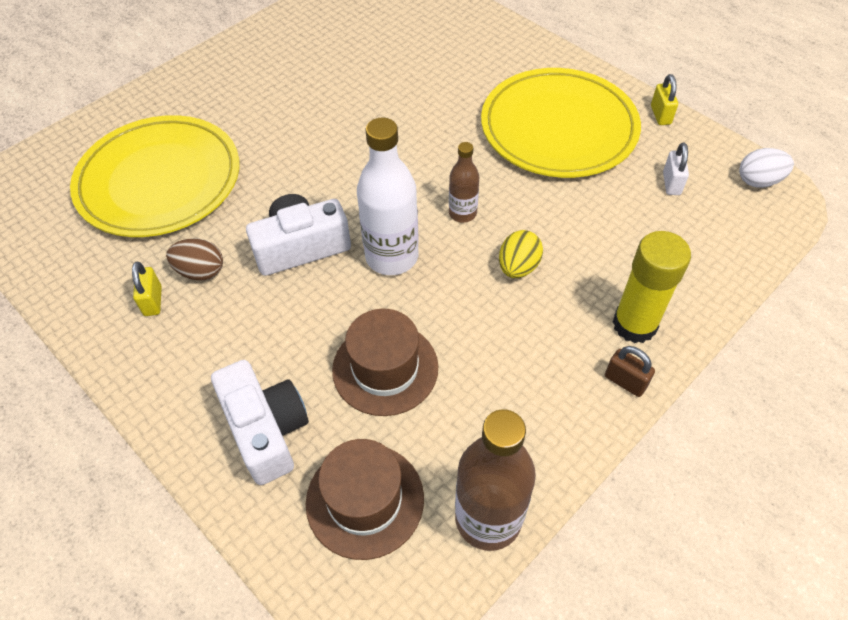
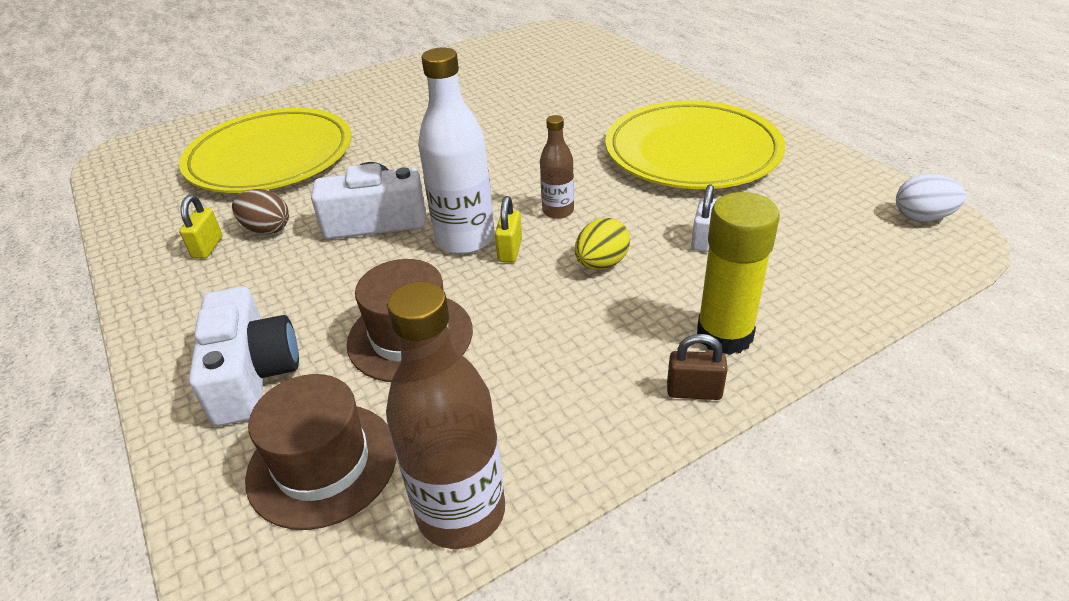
camera: 15 degrees right, 15 degrees down
brown padlock [605,346,655,397] -> brown padlock turned 45 degrees counterclockwise [667,334,728,400]
yellow padlock [651,74,678,125] -> yellow padlock moved to [495,196,522,263]
white padlock [663,142,689,195] -> white padlock moved to [691,184,717,252]

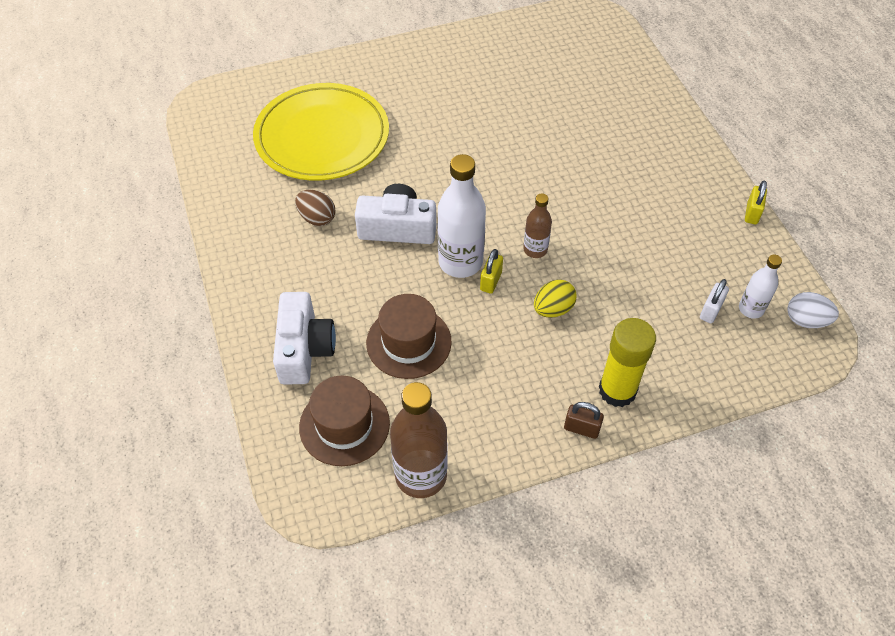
camera: 10 degrees right, 15 degrees up
yellow padlock [179,195,222,259] -> yellow padlock moved to [745,181,767,224]
yellow plate [605,101,785,189] -> none
white padlock [691,184,717,252] -> white padlock moved to [700,279,729,323]
none -> white bottle [739,255,782,319]

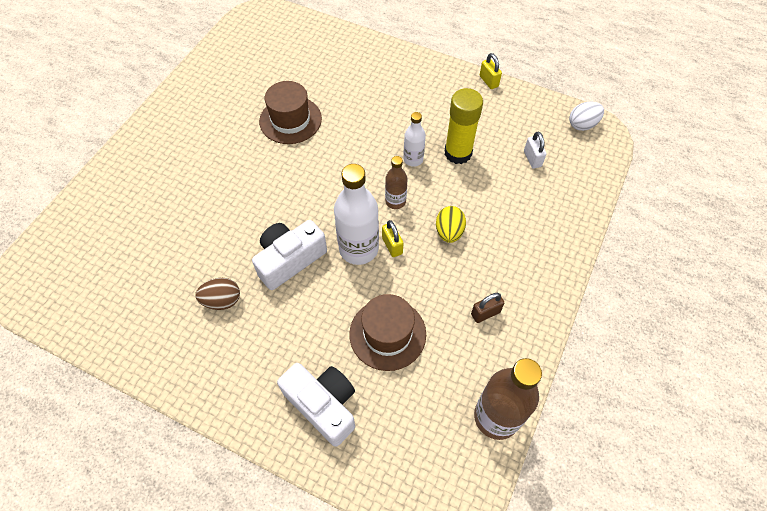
camera: 45 degrees left, 5 degrees up
yellow plate [253,83,389,181] -> none
brown hat [299,376,390,466] -> brown hat moved to [259,81,322,144]
brown padlock [564,402,604,439] -> brown padlock moved to [471,292,504,323]
yellow glue stick [599,318,656,407] -> yellow glue stick moved to [445,88,483,164]
white bottle [739,255,782,319] -> white bottle moved to [403,112,426,167]

